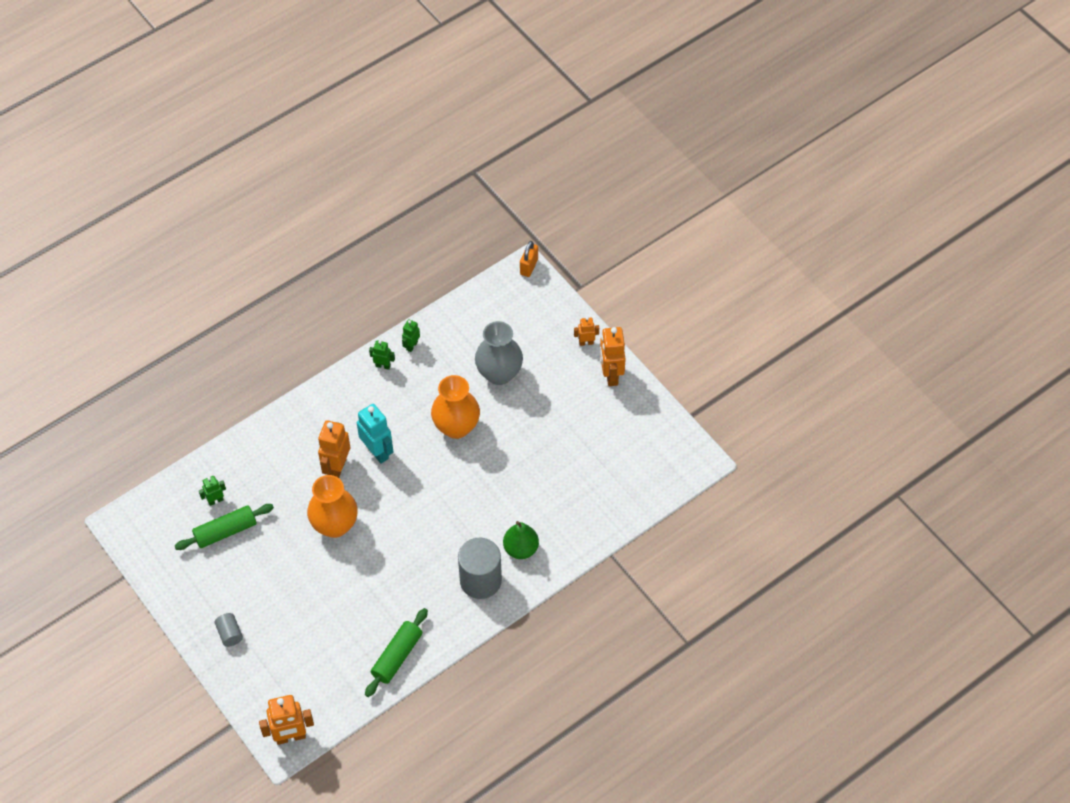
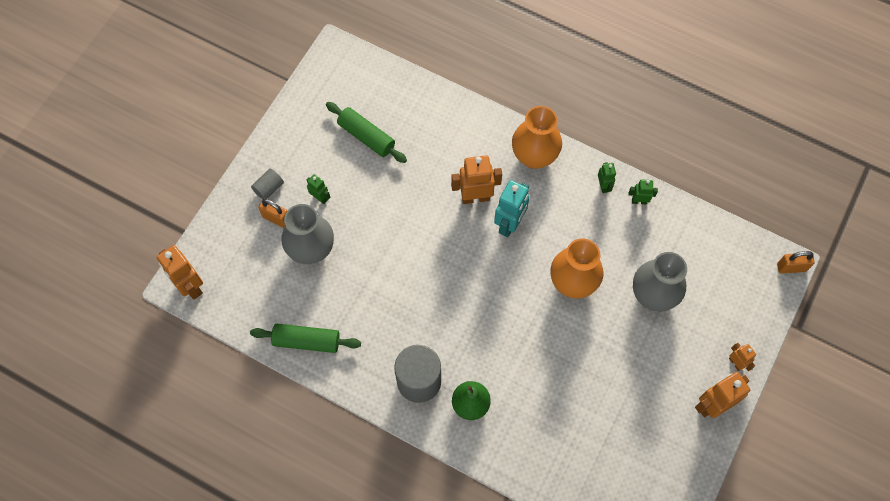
camera: 65 degrees right, 10 degrees up
green robot [199,476,226,506] -> green robot moved to [307,174,330,204]
orange vase [307,475,358,538] -> orange vase moved to [512,106,562,169]
none -> orange padlock [258,199,287,228]
none -> grey vase [281,204,334,264]

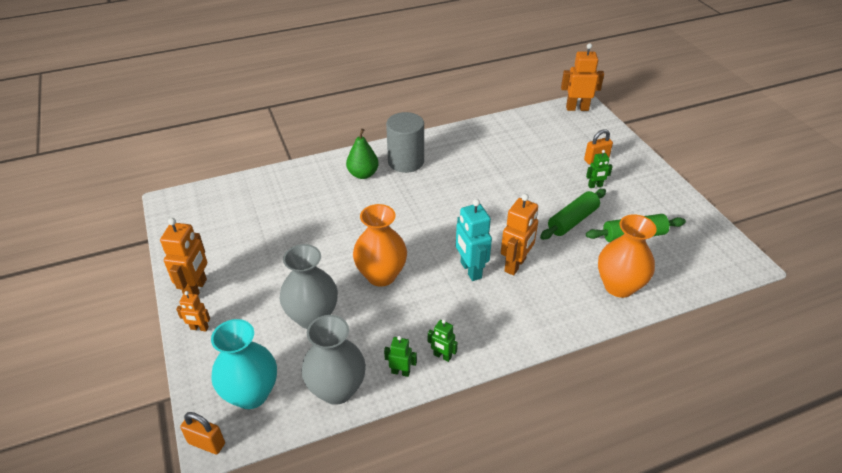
camera: 130 degrees right, 25 degrees down
green rolling pin [250,324,361,353] -> green rolling pin moved to [540,189,606,240]
grey cylinder [251,168,284,199] -> none
grey vase [281,204,334,264] -> grey vase moved to [301,315,366,405]
orange vase [512,106,562,169] -> orange vase moved to [598,214,657,298]
green robot [629,179,658,204] -> green robot turned 120 degrees counterclockwise [384,336,417,377]
orange padlock [777,251,815,274] -> orange padlock turned 75 degrees clockwise [180,412,225,454]
none -> turquoise vase [211,319,277,409]

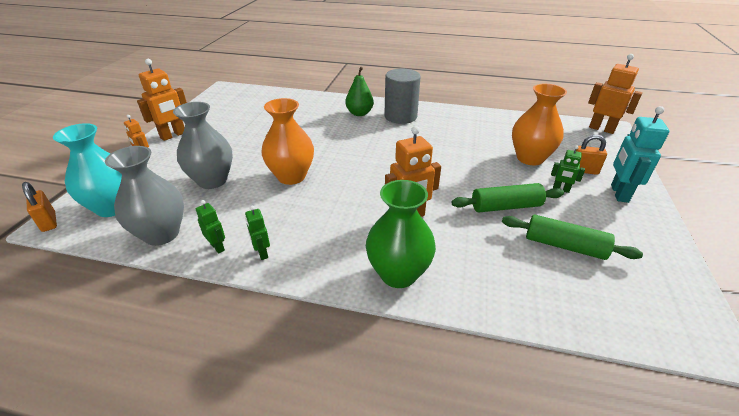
camera: 35 degrees right, 5 degrees down
turquoise robot [456,199,492,281] -> turquoise robot moved to [611,106,669,203]
orange vase [598,214,657,298] -> orange vase moved to [512,84,567,165]
none -> green vase [366,180,436,288]

